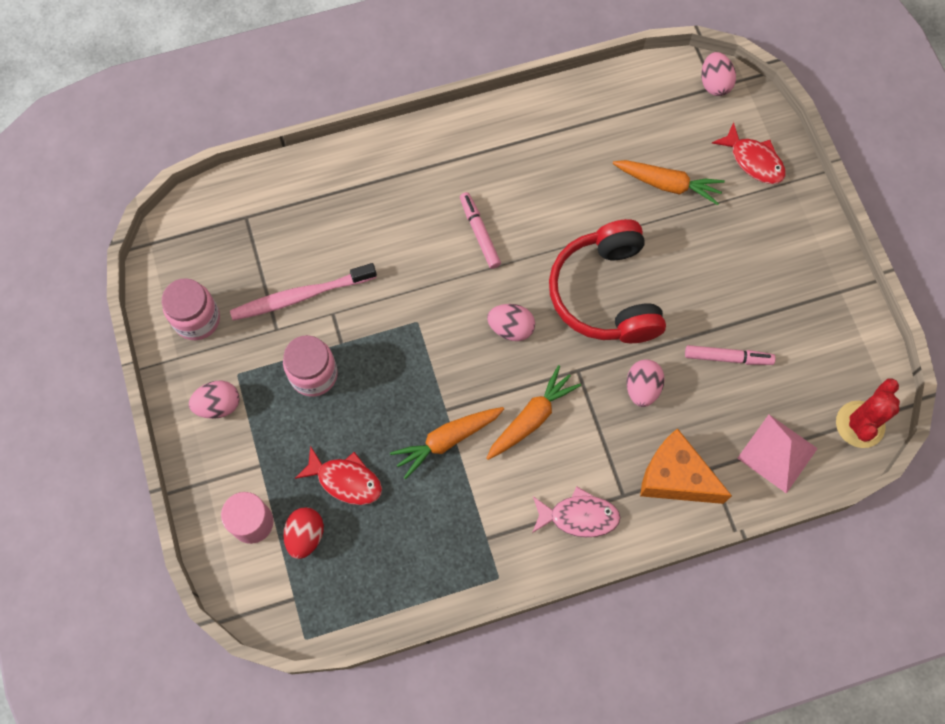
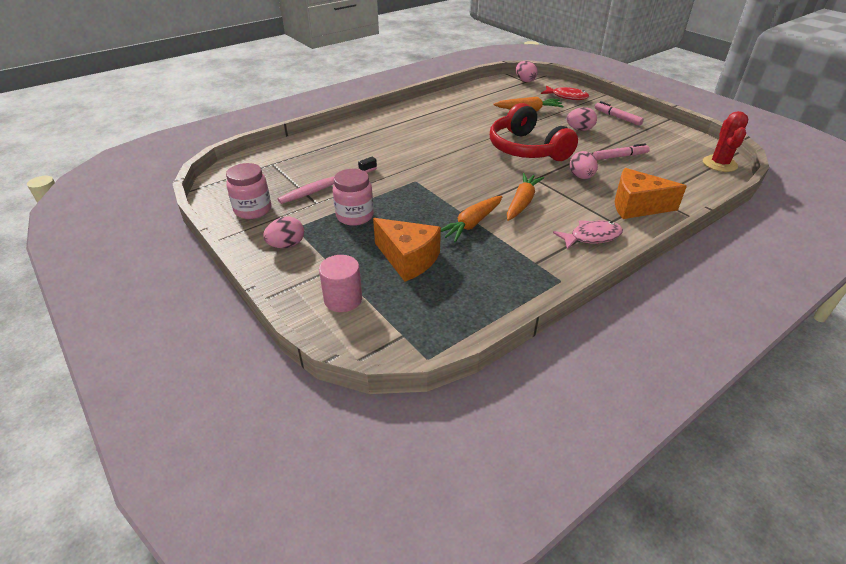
camera: 20 degrees left, 30 degrees down
red egg [283,507,324,559] -> none
red fish [294,446,382,505] -> orange cheese [373,218,441,282]
pink marker [460,192,501,269] -> pink marker moved to [595,101,644,126]
pink egg [487,304,535,341] -> pink egg moved to [567,107,597,131]
pink pyramid [737,415,818,493] -> none

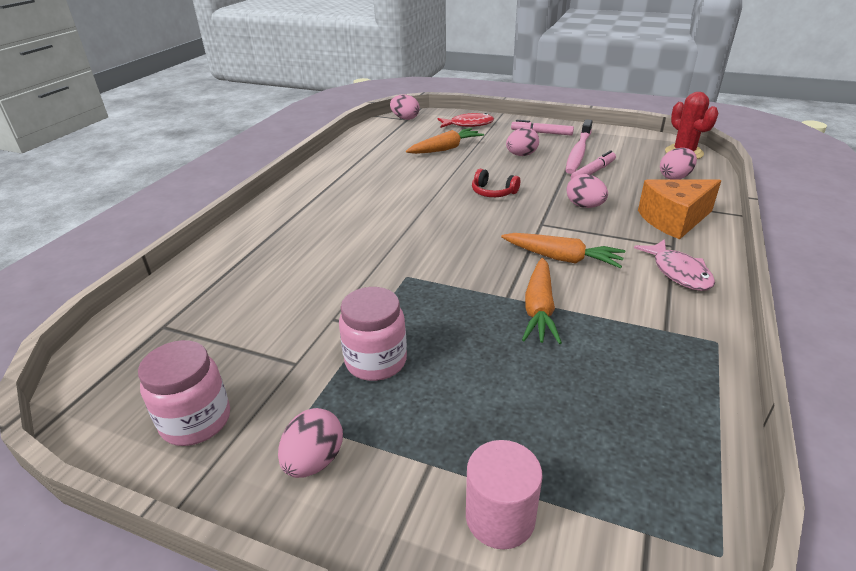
camera: 30 degrees left, 5 degrees down
pink toothbrush [278,157,377,204] -> pink toothbrush moved to [566,119,593,174]
orange cheese [373,218,441,282] -> none
red headphones [490,103,578,161] -> red headphones [472,169,520,197], size x0.44
orange carrot [507,173,544,221] -> orange carrot turned 120 degrees clockwise [501,233,625,268]
pink fish [553,220,623,250] -> pink fish turned 120 degrees clockwise [634,239,715,291]
none -> pink egg [660,148,697,180]

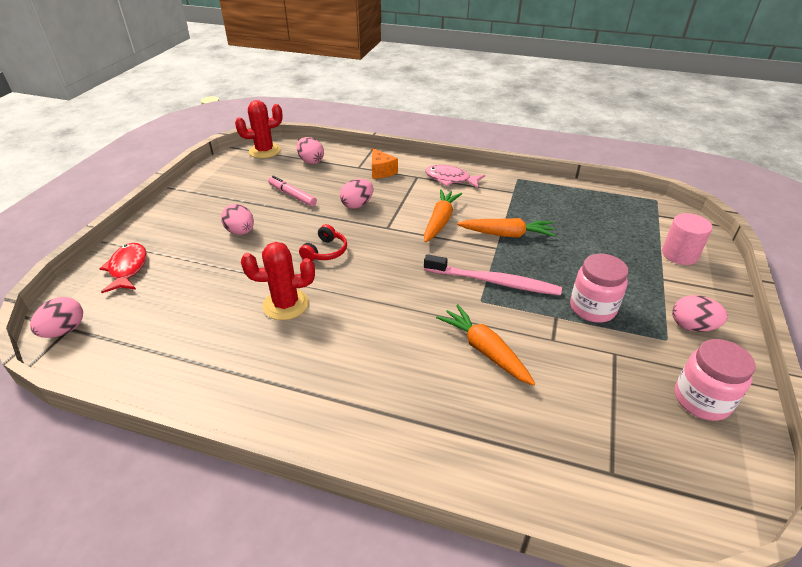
camera: 95 degrees left, 5 degrees up
orange carrot [406,128,484,154] -> orange carrot moved to [436,304,535,386]
pink marker [511,120,574,136] -> none
pink toothbrush [566,119,593,174] -> pink toothbrush moved to [424,254,562,296]
pink fish [634,239,715,291] -> pink fish turned 135 degrees counterclockwise [425,165,485,188]
orange cheese [638,180,722,239] -> orange cheese [372,148,398,179], size x0.62
none -> red cactus [241,242,315,320]

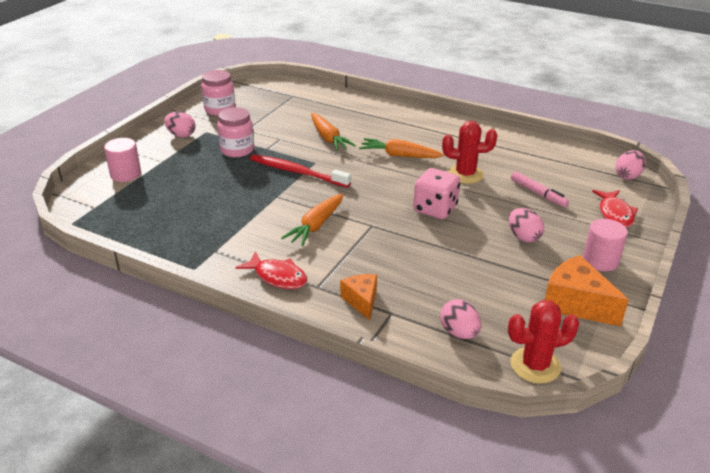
camera: 170 degrees left, 5 degrees down
pink marker [268,175,317,207] -> pink marker moved to [511,171,569,207]
red headphones [299,224,347,261] -> pink dice [413,168,460,219]
pink egg [340,179,373,209] -> none
pink toothbrush [424,254,562,296] -> red toothbrush [250,154,351,187]
pink fish [425,165,485,188] -> red fish [236,251,307,289]
orange carrot [457,218,556,237] -> orange carrot moved to [359,138,444,158]
none -> orange cheese [545,255,629,326]
none -> pink cylinder [583,219,628,271]

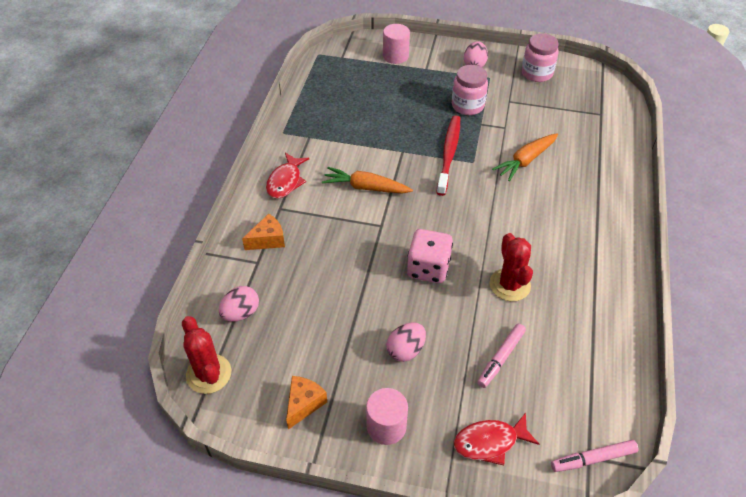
camera: 75 degrees right, 15 degrees up
orange carrot [359,138,444,158] -> none
orange cheese [545,255,629,326] -> orange cheese [286,376,327,430], size x0.62
pink egg [615,150,646,180] -> pink marker [551,440,638,472]

